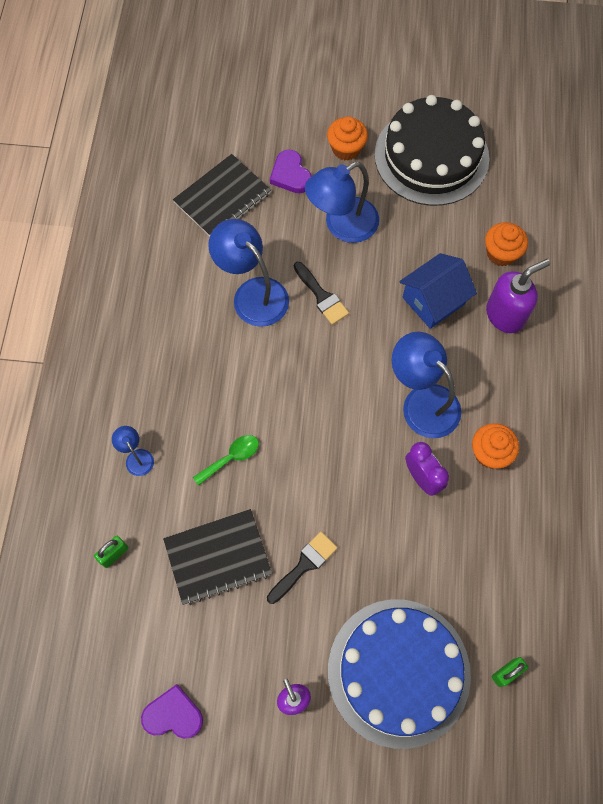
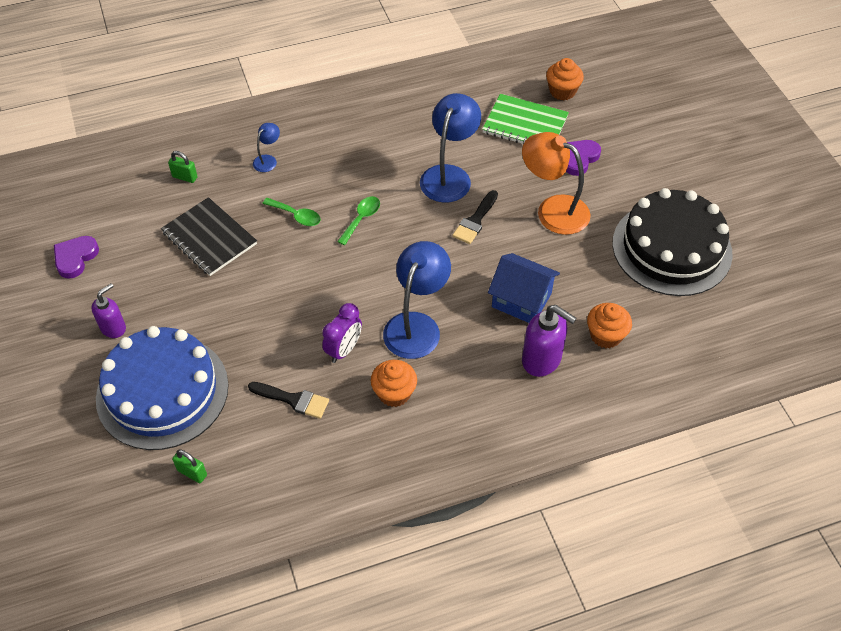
camera: 65 degrees right, 15 degrees down
purple heart [141,684,203,739] -> purple heart turned 135 degrees counterclockwise [54,236,99,279]
black notebook [173,154,271,236] -> green notebook [482,94,569,144]
black brush [267,532,337,604] -> black brush moved to [248,382,329,419]
blue lamp [305,162,379,243] -> orange lamp [522,132,591,235]
orange cupcake [327,117,368,161] -> orange cupcake moved to [546,58,584,100]
none -> green spoon [337,196,380,245]

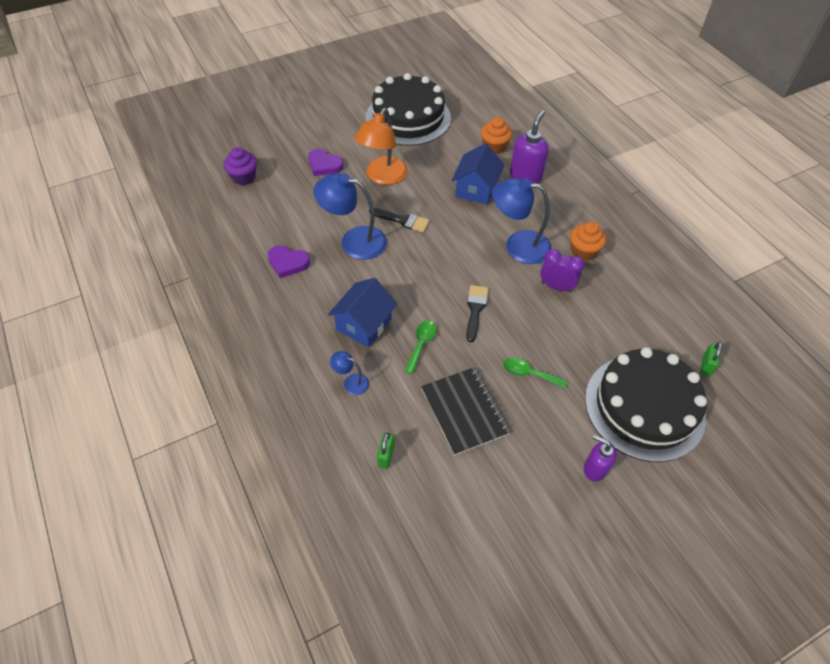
camera: 100 degrees left, 0 degrees up
purple heart [54,236,99,279] -> purple heart moved to [267,245,310,278]
blue cake [96,326,229,450] -> black cake [585,347,707,462]
black notebook [161,197,257,276] -> black notebook turned 60 degrees counterclockwise [421,367,511,456]
black brush [248,382,329,419] -> black brush moved to [466,285,489,342]
green spoon [337,196,380,245] -> green spoon moved to [503,358,568,388]
green notebook [482,94,569,144] -> none
orange cupcake [546,58,584,100] -> purple cupcake [224,147,257,185]
none -> blue house [328,278,397,348]

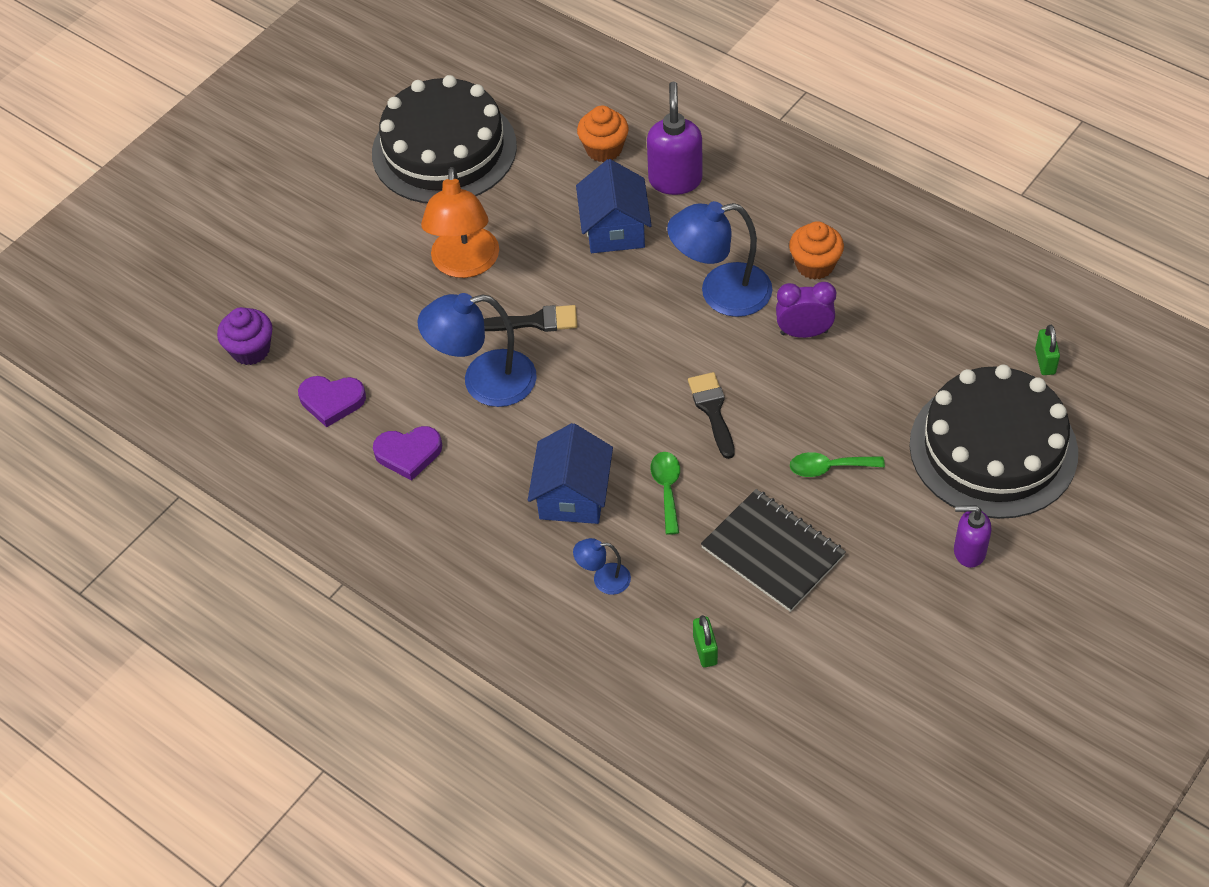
camera: 20 degrees left, 0 degrees up
purple heart [308,149,344,176] -> purple heart moved to [298,376,366,427]

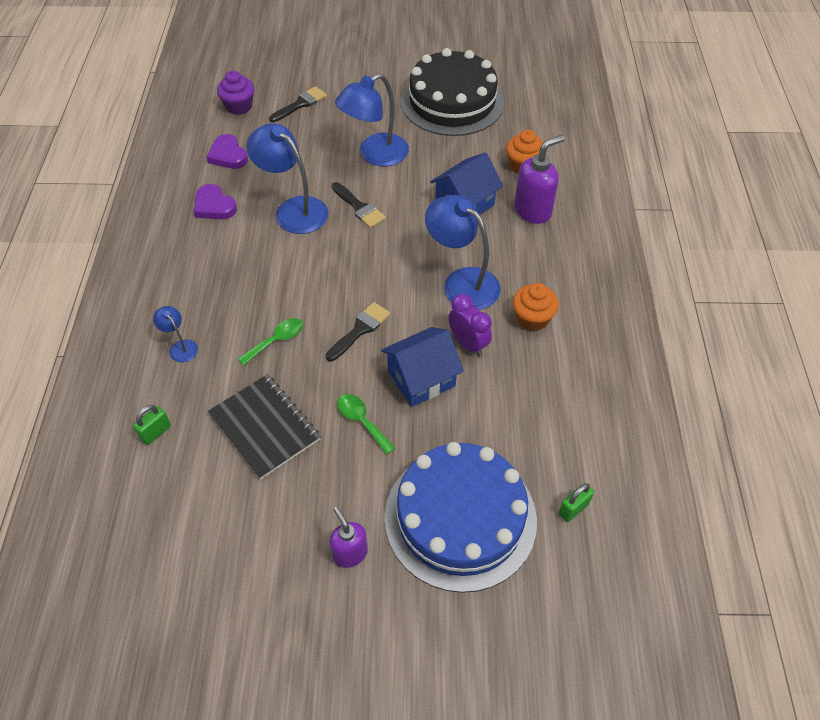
camera: 50 degrees right, 0 degrees up
orange lamp [421,167,499,278] -> blue lamp [335,73,409,166]
blue house [528,423,613,524] -> blue house moved to [381,327,464,407]
black notebook [701,489,846,612] -> black notebook turned 45 degrees counterclockwise [208,374,321,480]
black cake [909,365,1078,519] -> blue cake [385,442,537,593]
none -> black brush [269,86,327,122]

